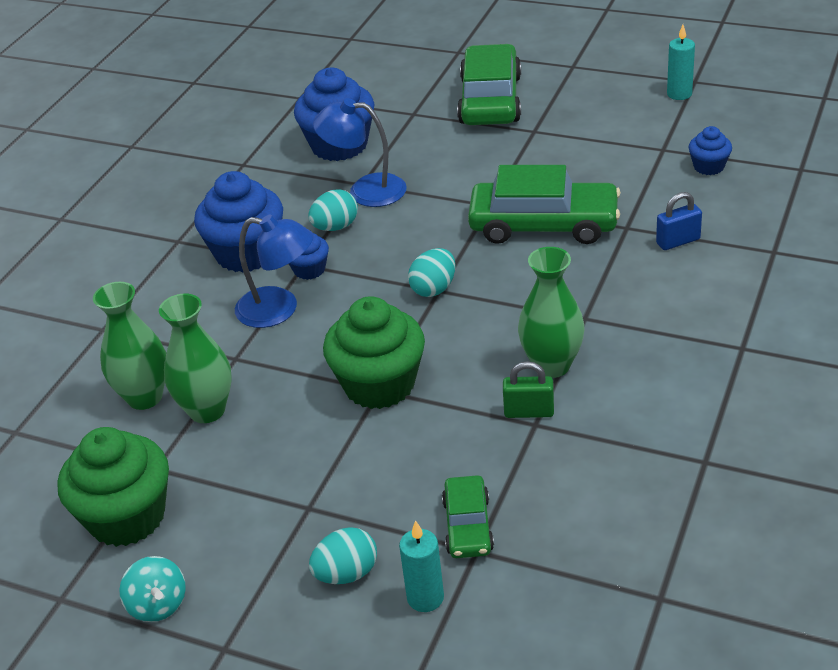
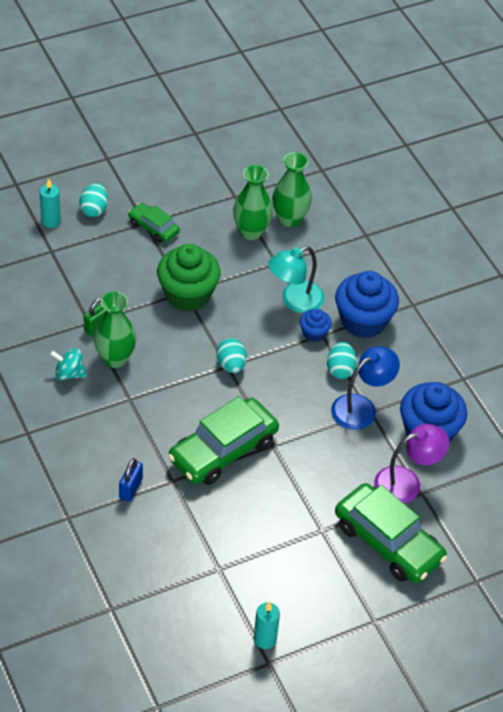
camera: 125 degrees right, 10 degrees up
green cupcake [58,427,169,547] -> none
turquoise spinning top [119,556,186,622] -> turquoise spinning top moved to [50,348,87,380]
blue lamp [235,215,313,328] -> turquoise lamp [268,246,325,313]
green car [442,475,494,558] -> green car moved to [128,203,180,243]
blue cupcake [689,126,732,175] -> none
none -> purple lamp [374,424,450,503]

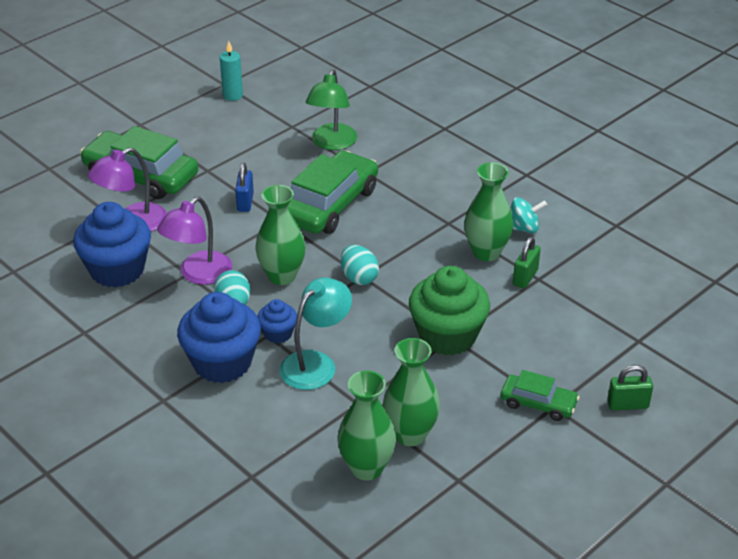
camera: 165 degrees right, 10 degrees down
turquoise candle [40,179,61,228] -> none
turquoise egg [79,183,108,217] -> green padlock [607,365,653,410]
blue padlock [119,458,143,502] -> blue padlock moved to [235,163,254,212]
blue lamp [331,346,400,430] -> purple lamp [157,197,232,285]
none -> green vase [255,185,306,285]
none -> green lamp [306,69,357,150]

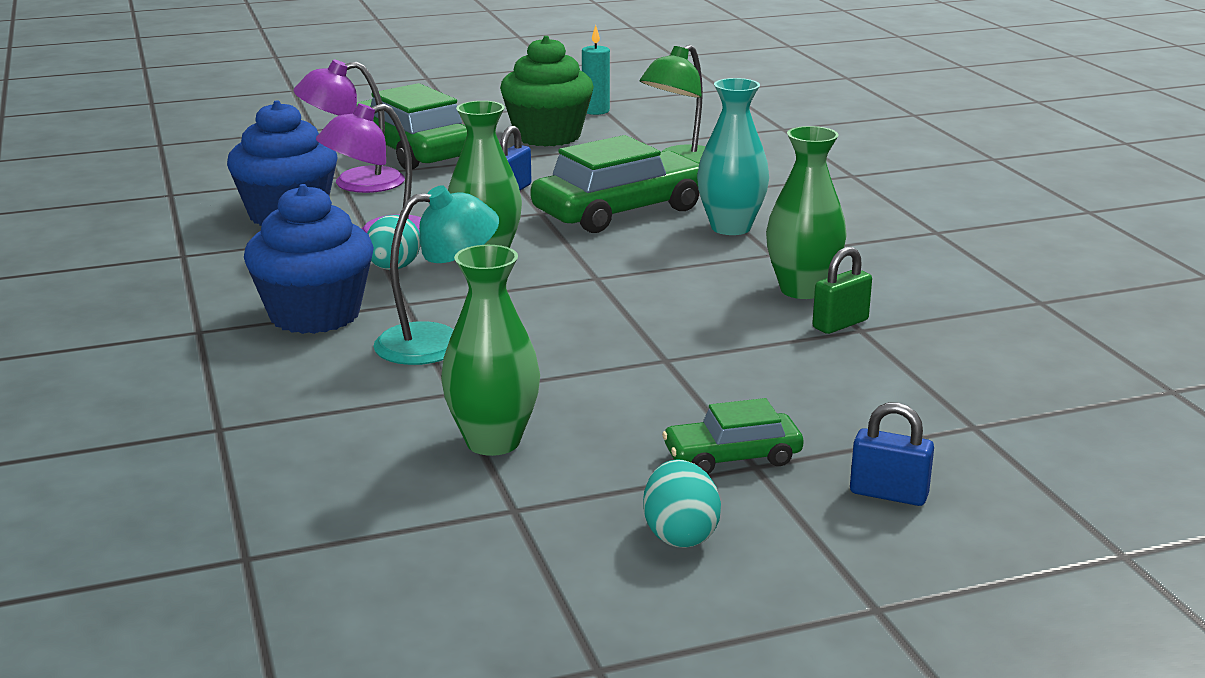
camera: 25 degrees right, 15 degrees down
blue cupcake [257,299,297,343] -> none
green vase [337,371,396,481] -> none
turquoise egg [341,245,379,285] -> turquoise egg moved to [643,459,721,548]
green cupcake [409,266,490,355] -> green cupcake moved to [500,36,594,147]
green car [501,370,579,421] -> green car turned 120 degrees clockwise [662,398,803,474]
turquoise spinning top [510,197,547,233] -> none
green padlock [607,365,653,410] -> blue padlock [850,402,934,506]
none -> turquoise vase [697,78,769,235]

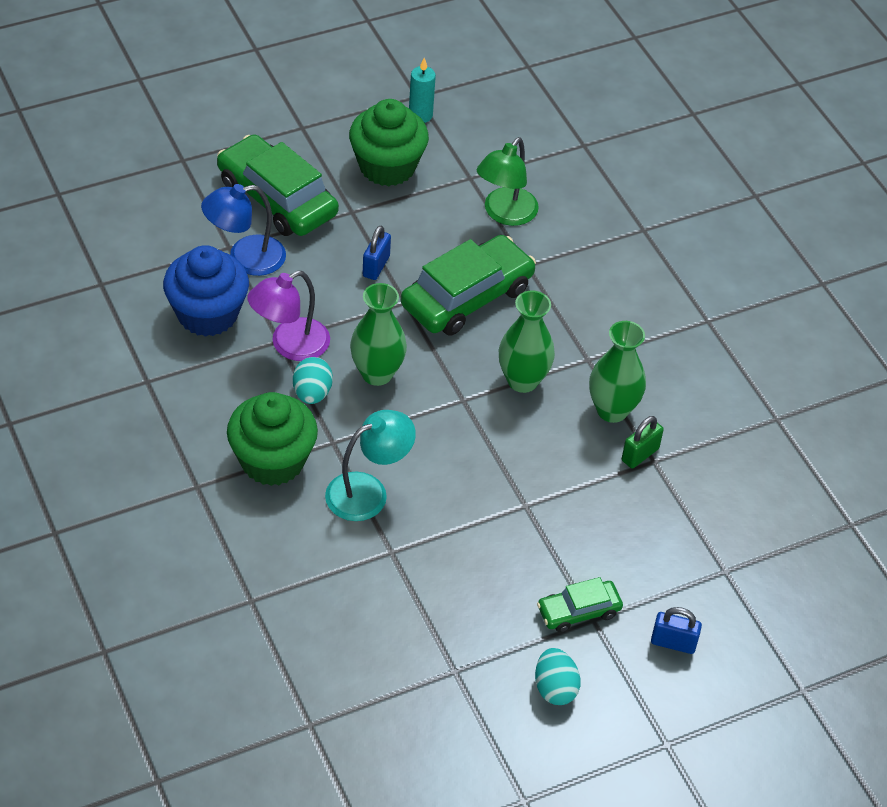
camera: 10 degrees left, 25 degrees up
blue cupcake [244,184,374,334] -> green cupcake [227,392,318,486]
purple lamp [293,60,405,193] -> blue lamp [201,184,286,276]
green vase [441,245,540,456] -> green vase moved to [499,291,555,393]
turquoise vase [697,78,769,235] -> none

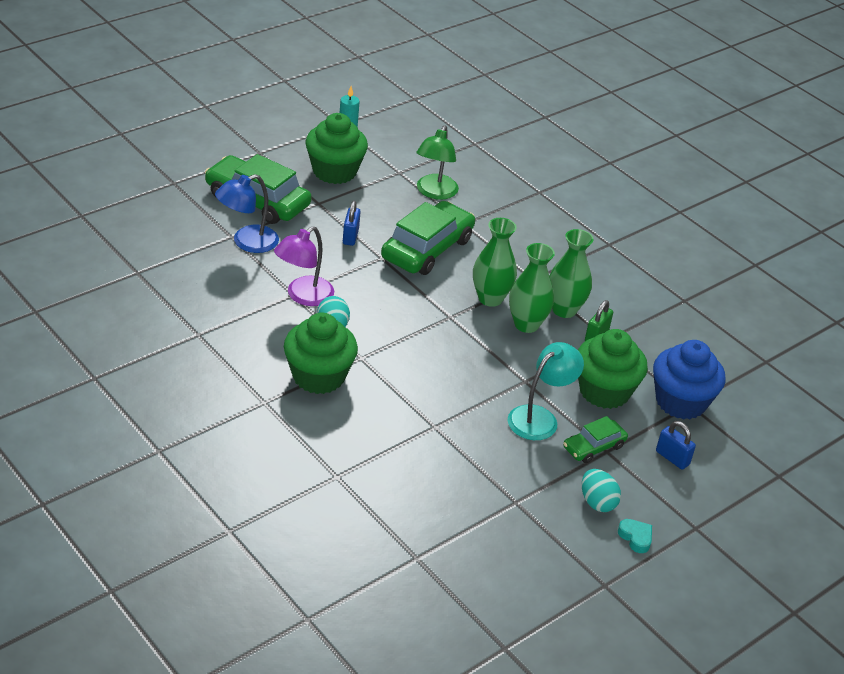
camera: 15 degrees left, 10 degrees down
blue cupcake [163,245,249,337] -> blue cupcake moved to [653,340,726,419]
turquoise lamp [325,410,416,521] -> turquoise lamp moved to [508,342,584,440]
green vase [350,283,407,386] -> green vase moved to [509,243,555,333]
blue padlock [651,607,702,654] -> blue padlock turned 45 degrees clockwise [656,421,696,470]
none -> green cupcake [578,329,648,409]
none -> turquoise heart [618,519,652,553]

